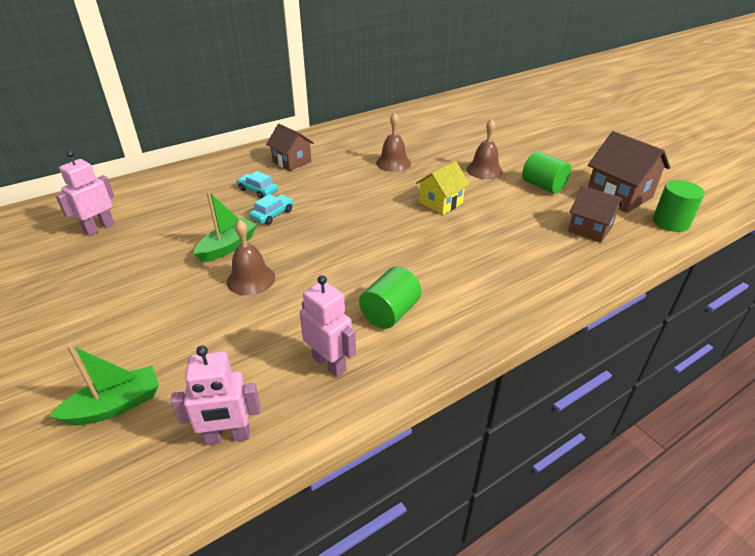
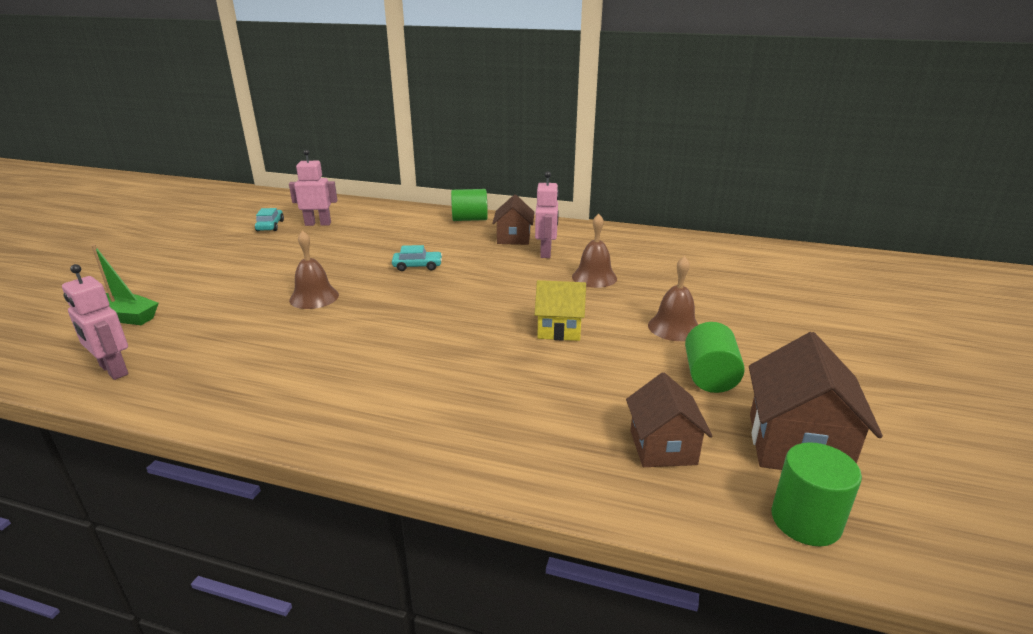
camera: 50 degrees right, 10 degrees down
green boat [194,191,257,263] -> none
turquoise car [237,171,278,199] -> turquoise car moved to [255,208,284,231]
pink robot [300,275,356,377] -> pink robot moved to [535,171,559,258]
green cylinder [359,267,422,329] -> green cylinder moved to [451,189,488,221]

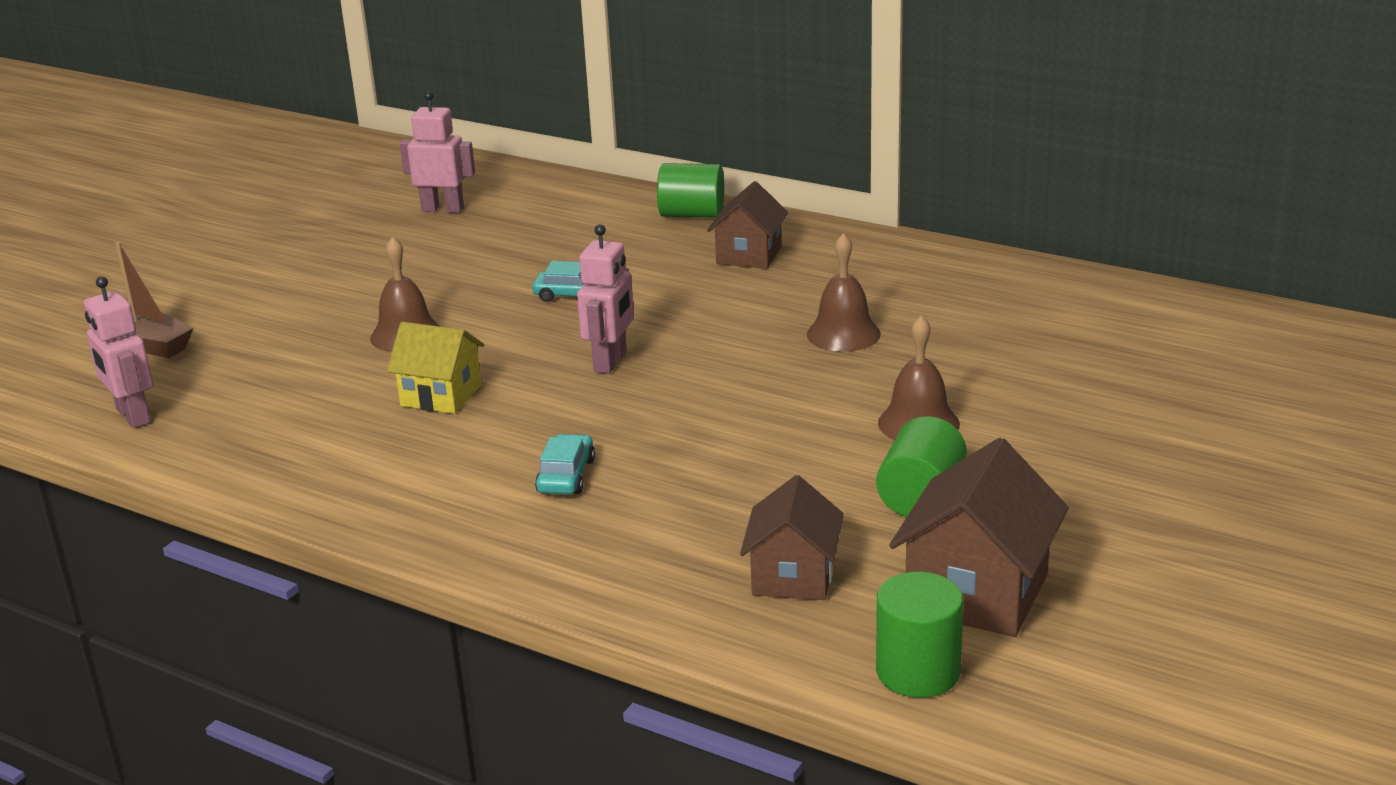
camera: 15 degrees right, 0 degrees up
green boat [91,244,159,325] -> brown boat [115,242,194,358]
turquoise car [255,208,284,231] -> turquoise car moved to [535,434,595,495]
pink robot [535,171,559,258] -> pink robot moved to [577,224,634,374]
yellow house [535,280,586,341] -> yellow house moved to [387,322,484,414]

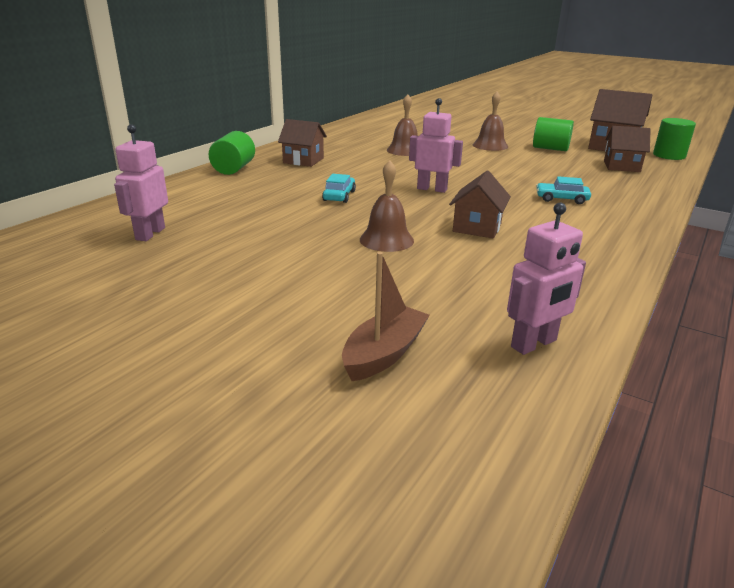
camera: 90 degrees left, 0 degrees up
yellow house [387,322,484,414] -> brown house [449,171,511,238]

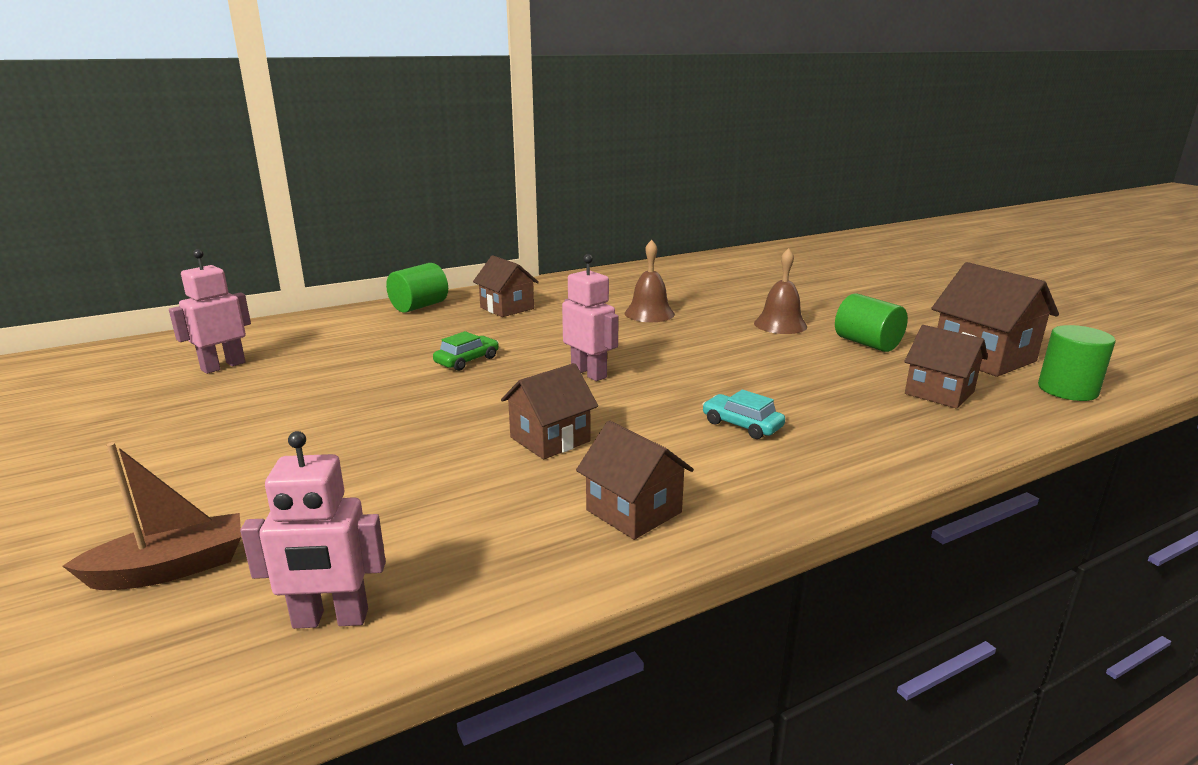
camera: 30 degrees right, 5 degrees down
turquoise car [322,174,356,203] -> green car [433,331,499,371]
brown bell [360,160,414,252] -> none
none -> brown house [576,420,694,540]

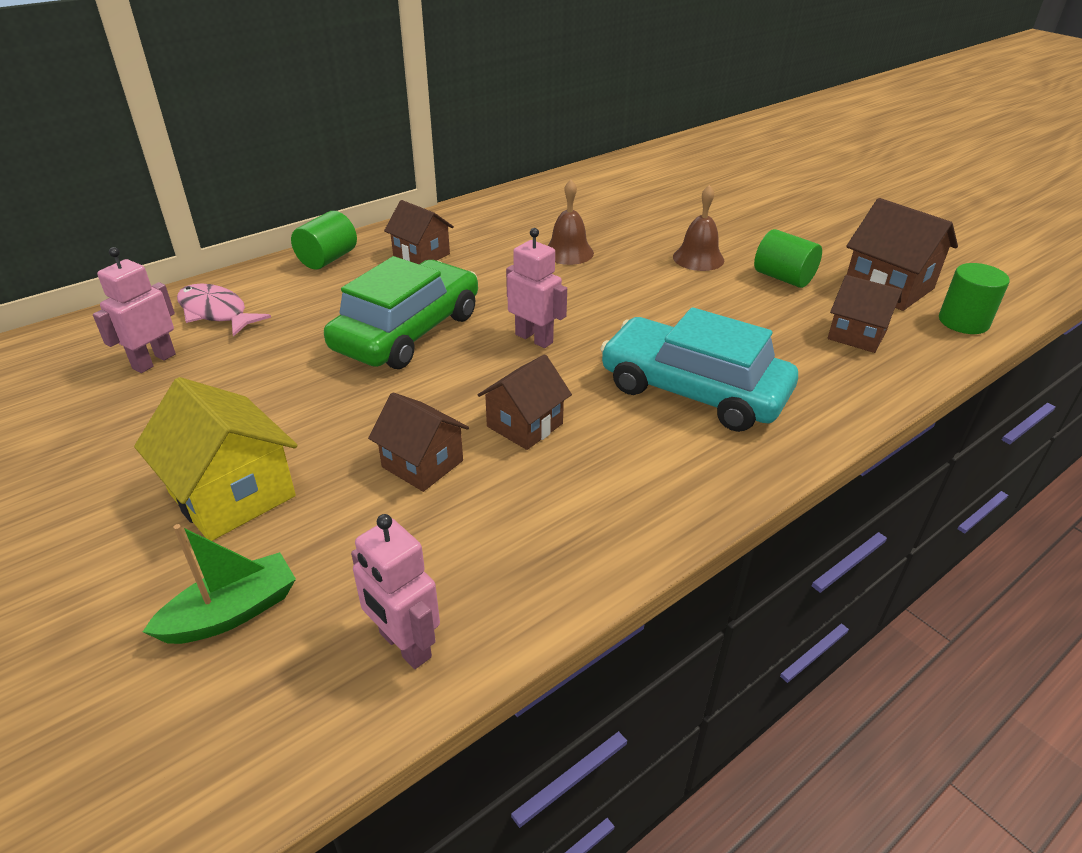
camera: 10 degrees left, 15 degrees up
brown boat [63,442,241,590] -> green boat [143,524,296,644]
pink robot [240,431,386,629] -> pink robot turned 60 degrees clockwise [351,514,440,669]
green car [433,331,499,371] -> green car [324,256,478,369], size x2.50
brown house [576,420,694,540] -> brown house moved to [368,393,469,492]
turquoise car [702,390,785,439] -> turquoise car [600,307,798,432], size x2.50
none -> yellow house [134,377,298,541]
none -> pink fish [177,283,271,337]

